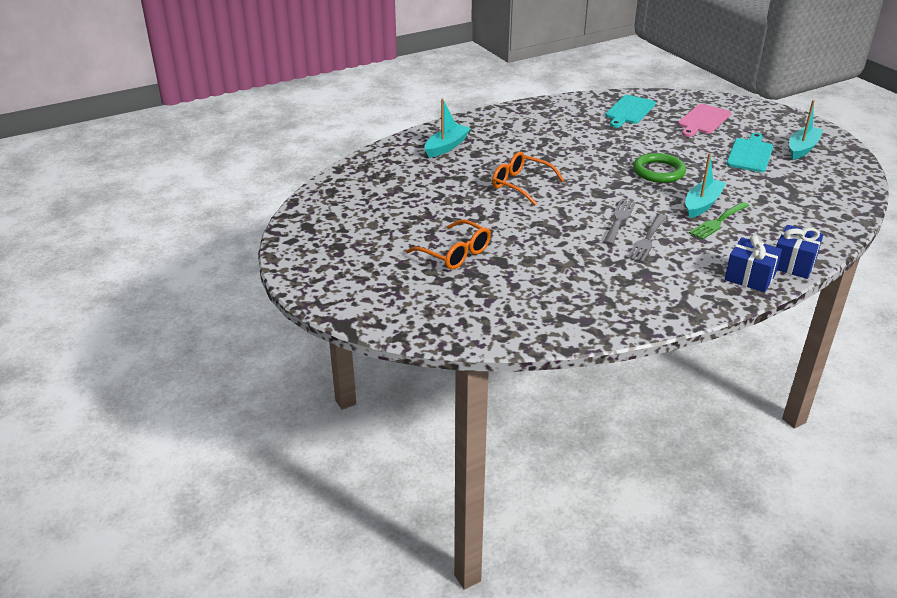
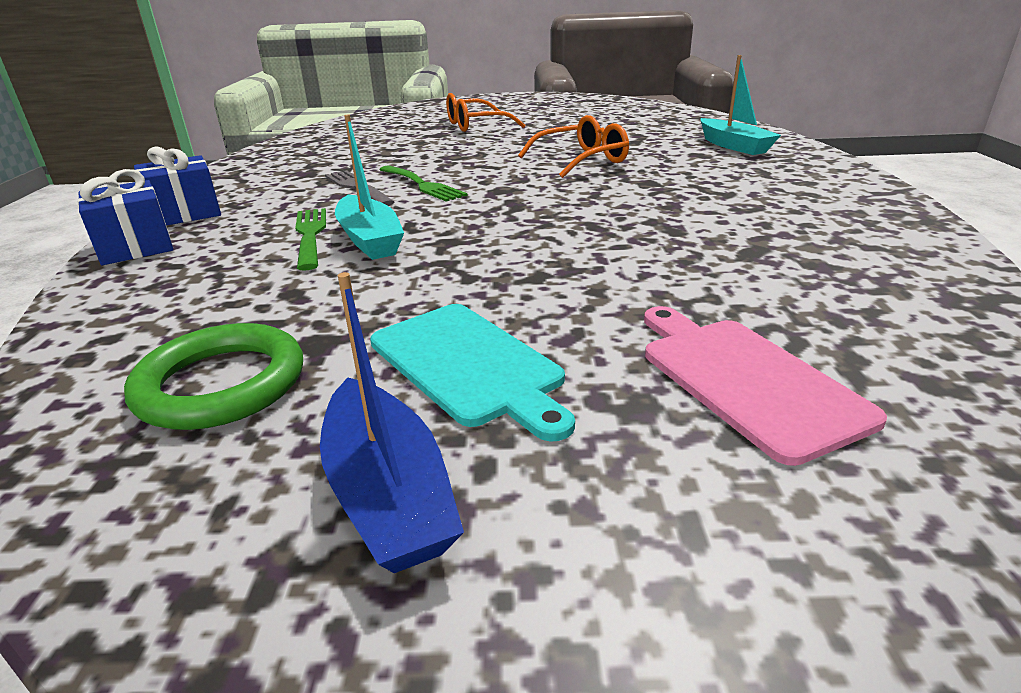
camera: 120 degrees right, 5 degrees down
grey fork [604,200,636,245] -> green fork [379,166,468,202]
turquoise cutting board [605,95,656,128] -> none
green ring [633,153,686,183] -> green ring moved to [124,323,303,430]
turquoise boat [789,100,823,160] -> blue boat [320,272,464,573]

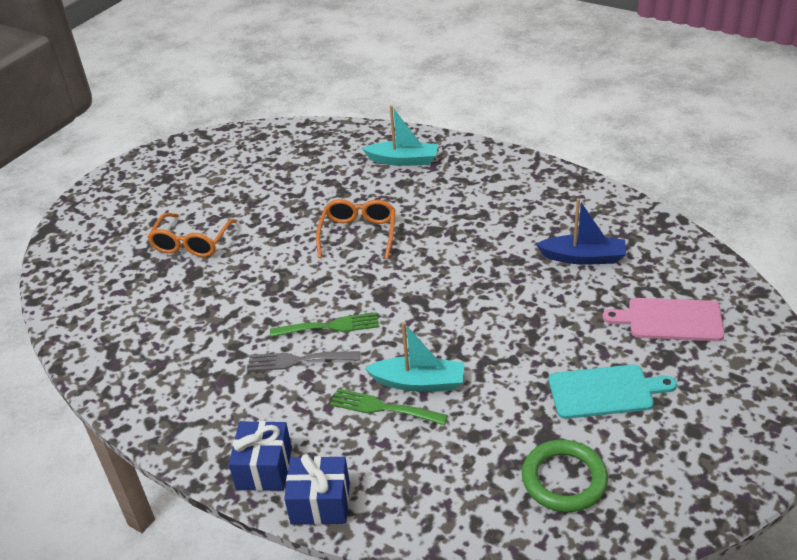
camera: 55 degrees left, 10 degrees up
blue boat [320,272,464,573] -> blue boat moved to [536,198,626,265]

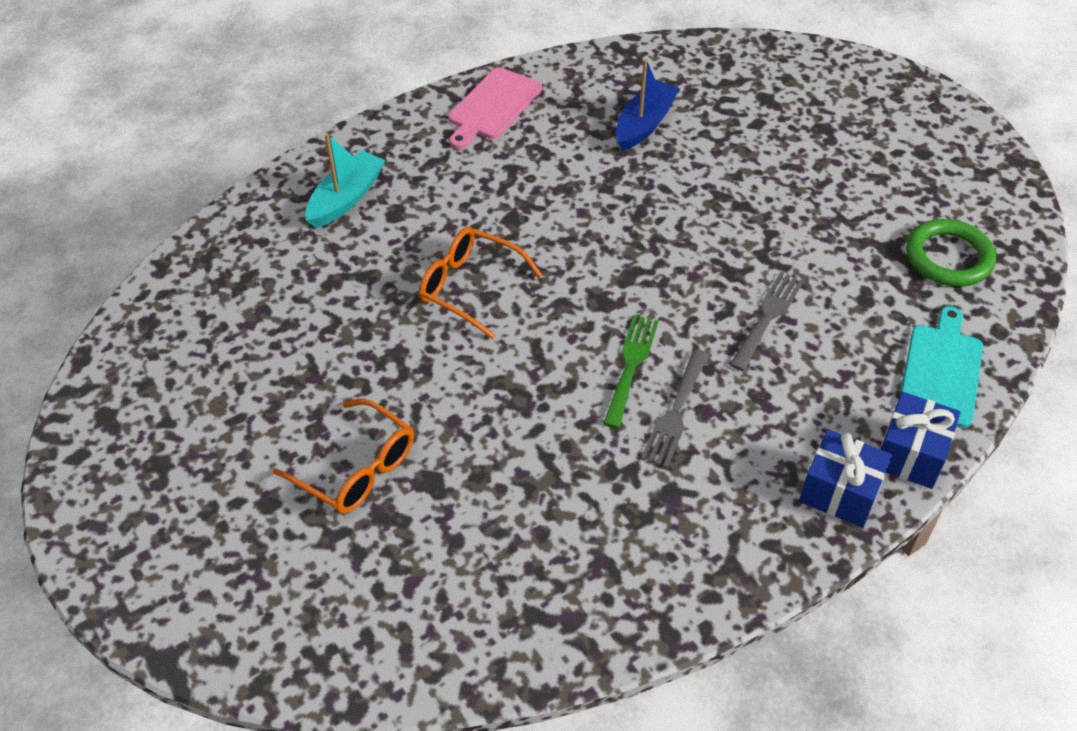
camera: 70 degrees left, 10 degrees up
green fork [330,388,448,425] -> none
turquoise boat [364,322,465,391] -> grey fork [730,272,804,371]
turquoise cutting board [549,364,677,419] -> turquoise cutting board moved to [900,306,983,428]
pink cutting board [602,298,725,341] -> pink cutting board moved to [448,67,542,149]

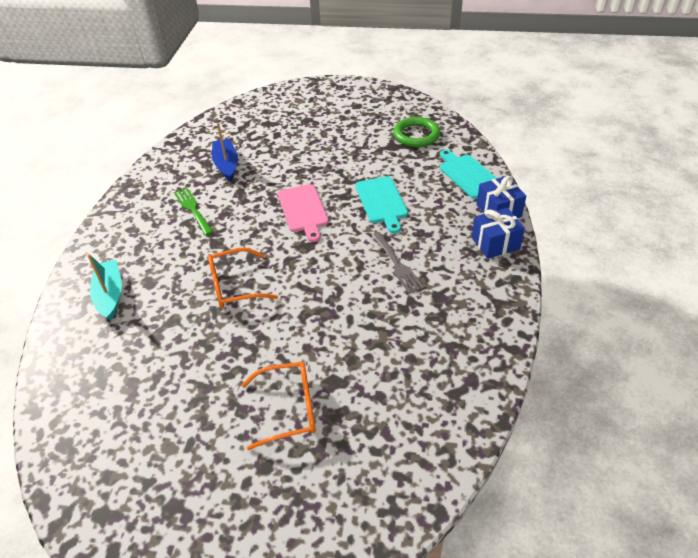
camera: 45 degrees left, 5 degrees down
pink cutting board [448,67,542,149] -> pink cutting board moved to [278,184,329,242]
green fork [604,315,659,429] -> green fork moved to [174,188,213,235]
grey fork [730,272,804,371] -> turquoise cutting board [355,176,408,233]

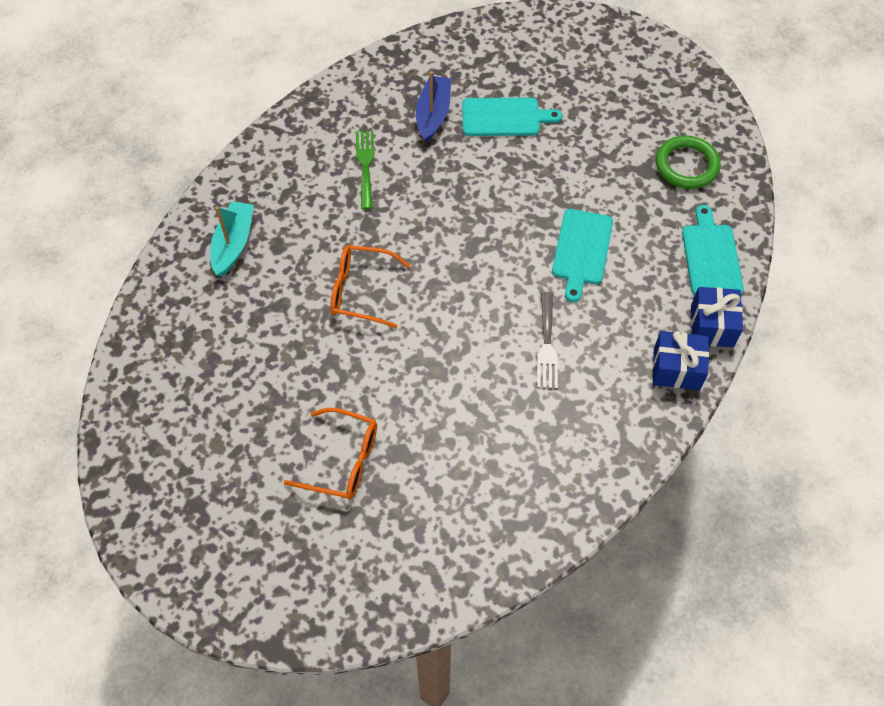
camera: 25 degrees right, 15 degrees up
pink cutting board [278,184,329,242] -> none
none -> turquoise cutting board [462,98,562,136]

